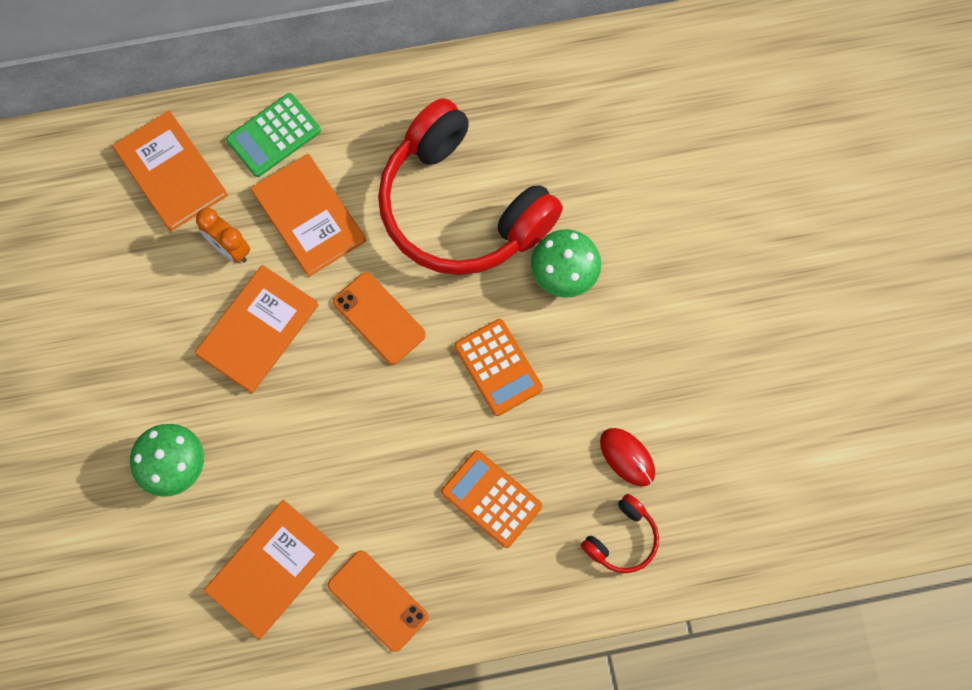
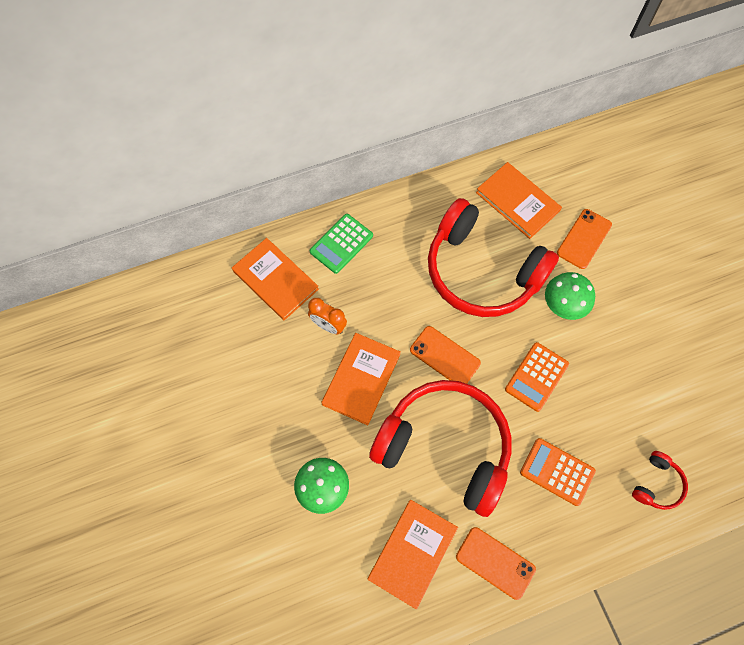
camera: 10 degrees left, 5 degrees down
orange book [251,154,366,277] -> orange book moved to [476,162,562,239]
orange calculator [454,319,543,416] -> orange calculator turned 75 degrees clockwise [505,342,569,412]
red mouse [600,428,655,486] -> none
none -> red headphones [369,380,512,517]
none -> orange phone [557,209,612,269]

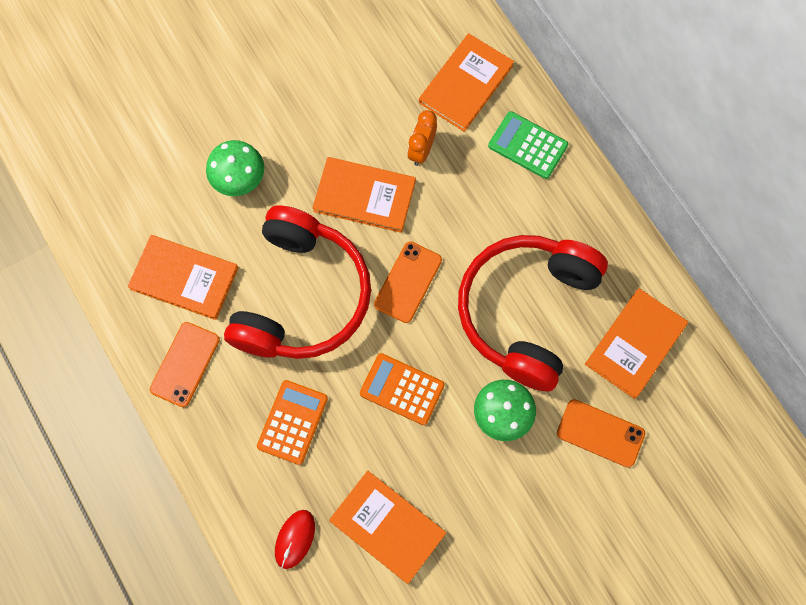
camera: 80 degrees right, 5 degrees up
red headphones [632,451,688,510] -> red mouse [275,510,315,569]
none -> orange book [329,471,446,584]

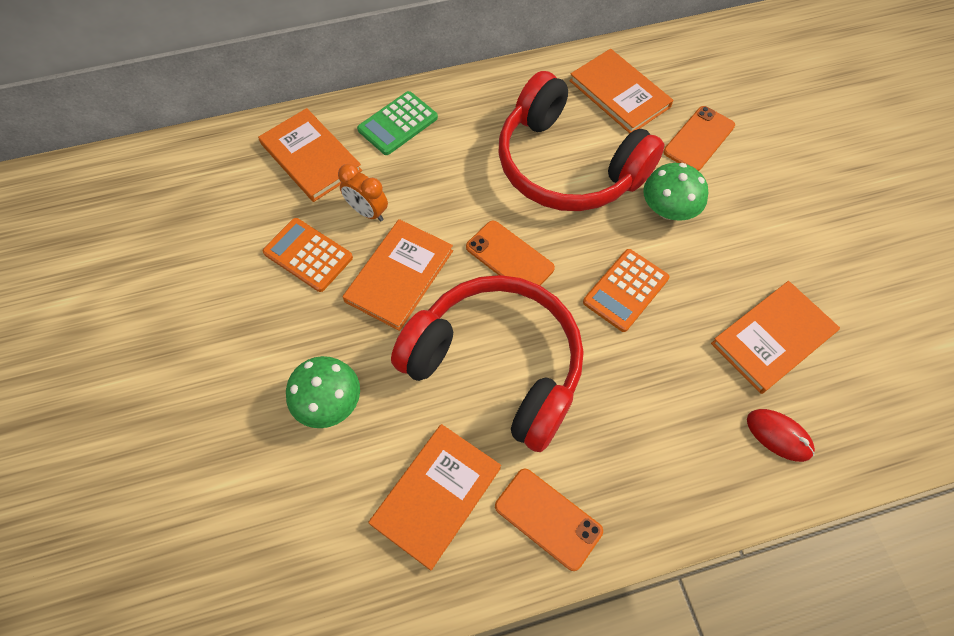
camera: 75 degrees left, 10 degrees down
orange calculator [257,380,328,465] -> orange calculator moved to [263,218,353,292]

